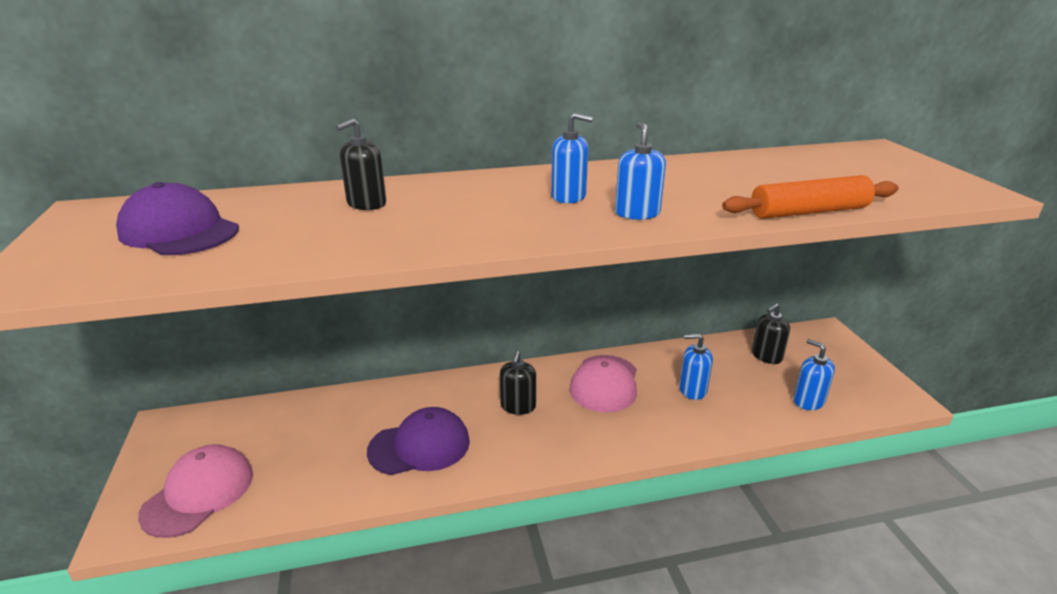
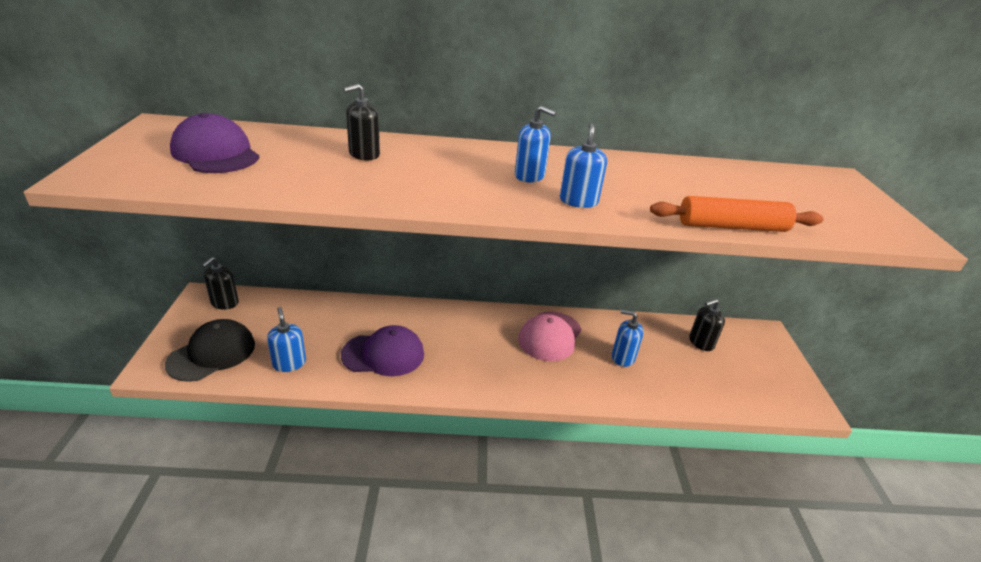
camera: 10 degrees right, 5 degrees up
pink cap [138,444,253,538] -> black cap [165,319,255,382]
black soap dispenser [500,351,536,415] -> black soap dispenser moved to [202,257,239,310]
blue soap dispenser [793,339,835,410] -> blue soap dispenser moved to [267,307,306,372]

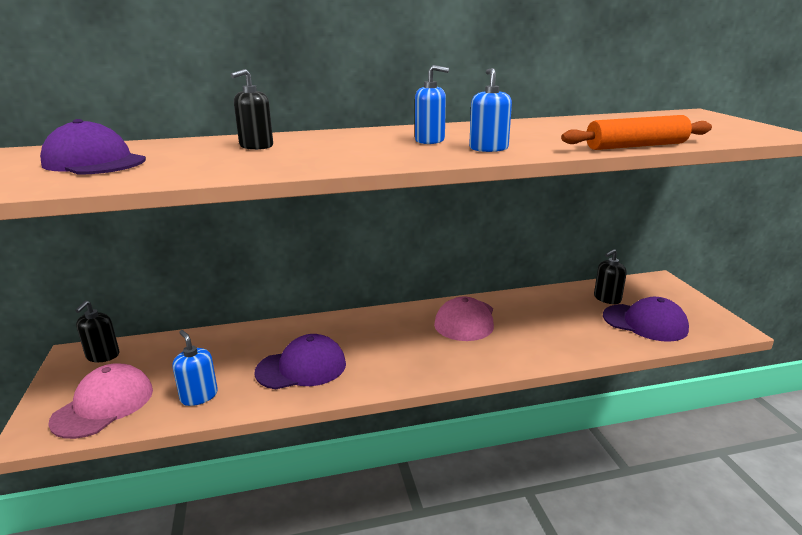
camera: 10 degrees left, 10 degrees down
black cap [165,319,255,382] -> pink cap [48,363,153,439]
blue soap dispenser [612,310,644,367] -> none
none -> purple cap [603,297,689,342]

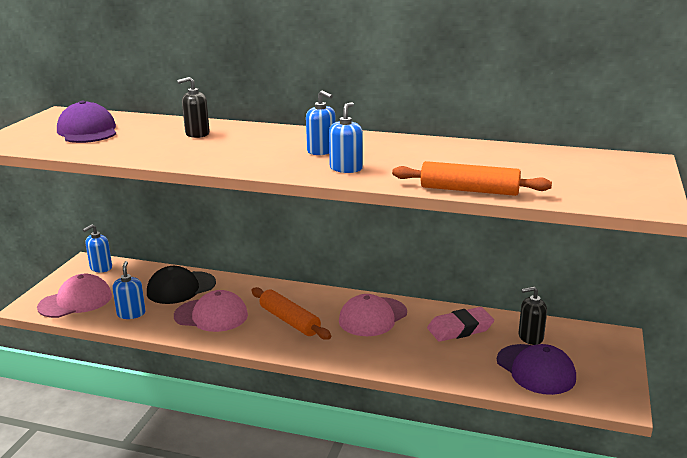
camera: 30 degrees right, 0 degrees up
black soap dispenser [75,301,119,362] -> blue soap dispenser [83,224,112,272]
purple cap [254,334,346,389] -> pink cap [174,290,248,332]
none -> black cap [147,266,216,304]
none -> orange rolling pin [252,287,331,340]
none -> pink eraser [427,307,494,341]

